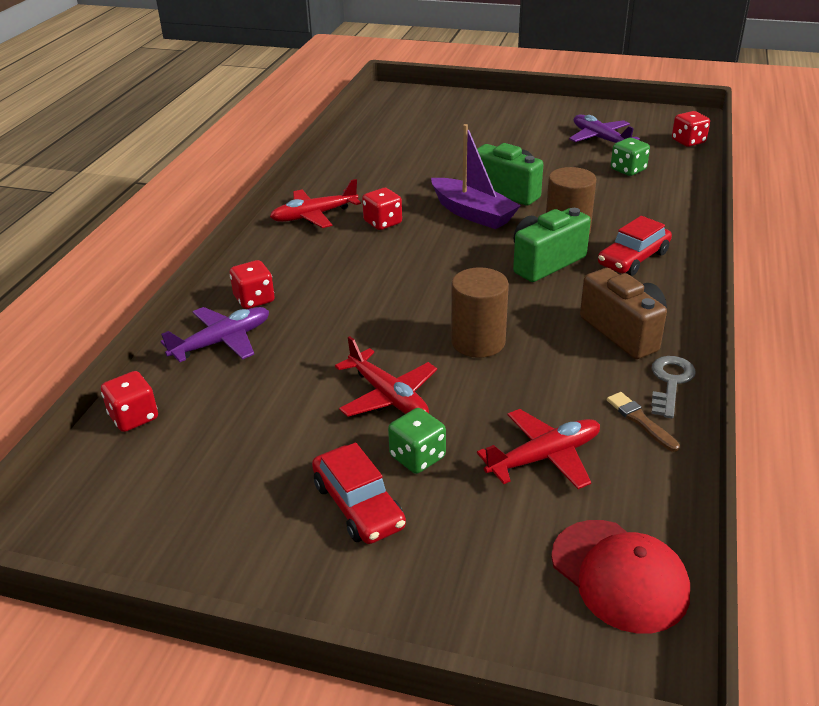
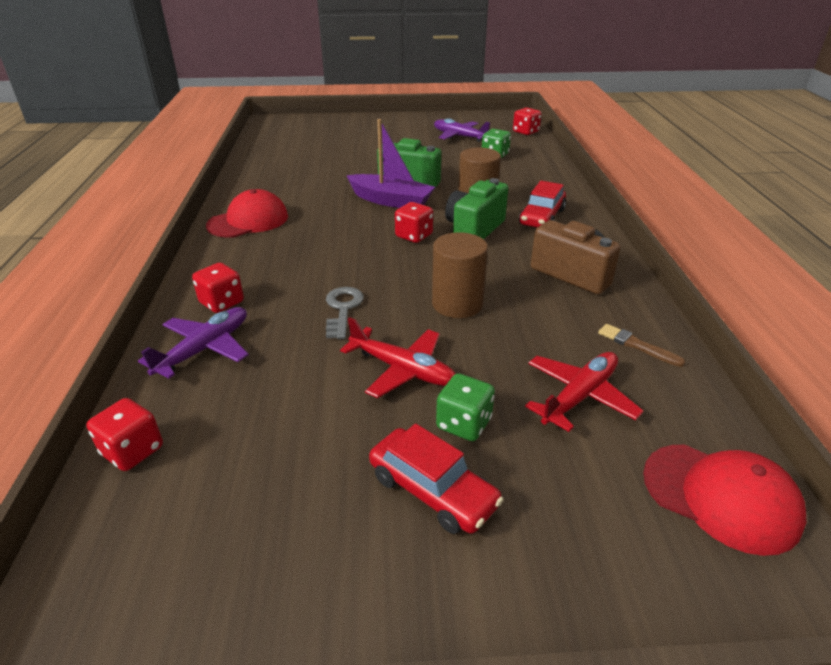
camera: 20 degrees left, 0 degrees up
red plane [270,179,361,228] -> red cap [206,189,288,238]
red dice [362,188,402,230] -> red dice moved to [395,202,433,243]
grey key [651,356,696,418] -> grey key moved to [326,287,364,339]

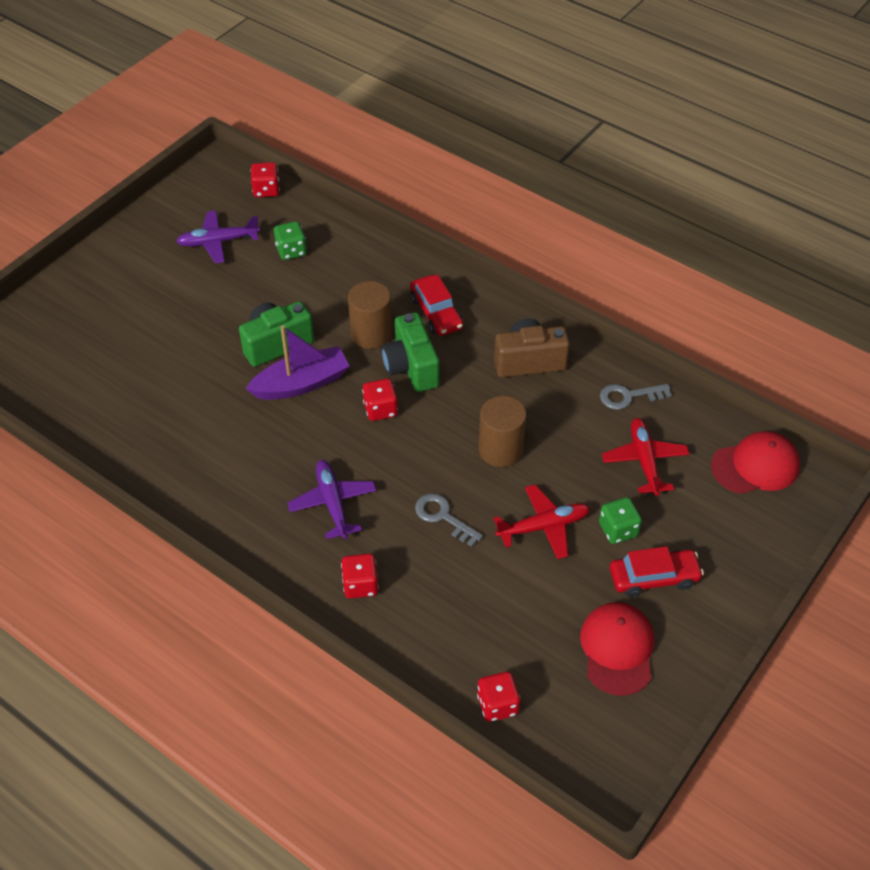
camera: 50 degrees left, 15 degrees up
purple plane [138,307,249,379] -> purple plane moved to [287,460,377,539]
red cap [206,189,288,238] -> red cap moved to [580,602,654,696]
brown brush [598,324,685,367] -> grey key [600,384,672,410]

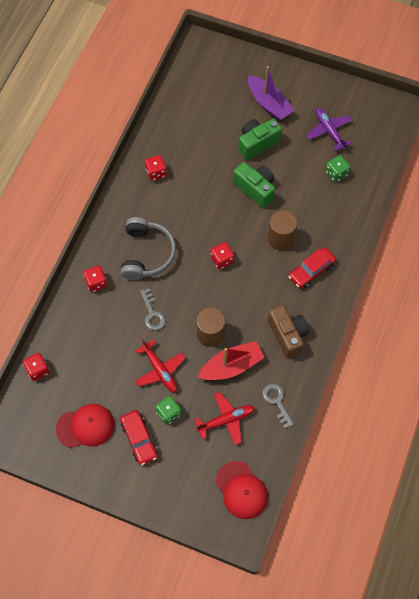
camera: 75 degrees right, 15 degrees up
purple boat [246,325,350,400] -> purple boat moved to [248,66,295,121]
red dice [251,162,280,197] -> red dice moved to [145,155,167,181]
purple plane [287,460,377,539] -> grey headphones [121,217,176,280]
green camera [382,312,439,392] -> green camera moved to [238,119,282,160]
grey key [415,493,483,547] -> grey key turned 135 degrees clockwise [140,288,166,331]
none -> red boat [198,341,265,380]

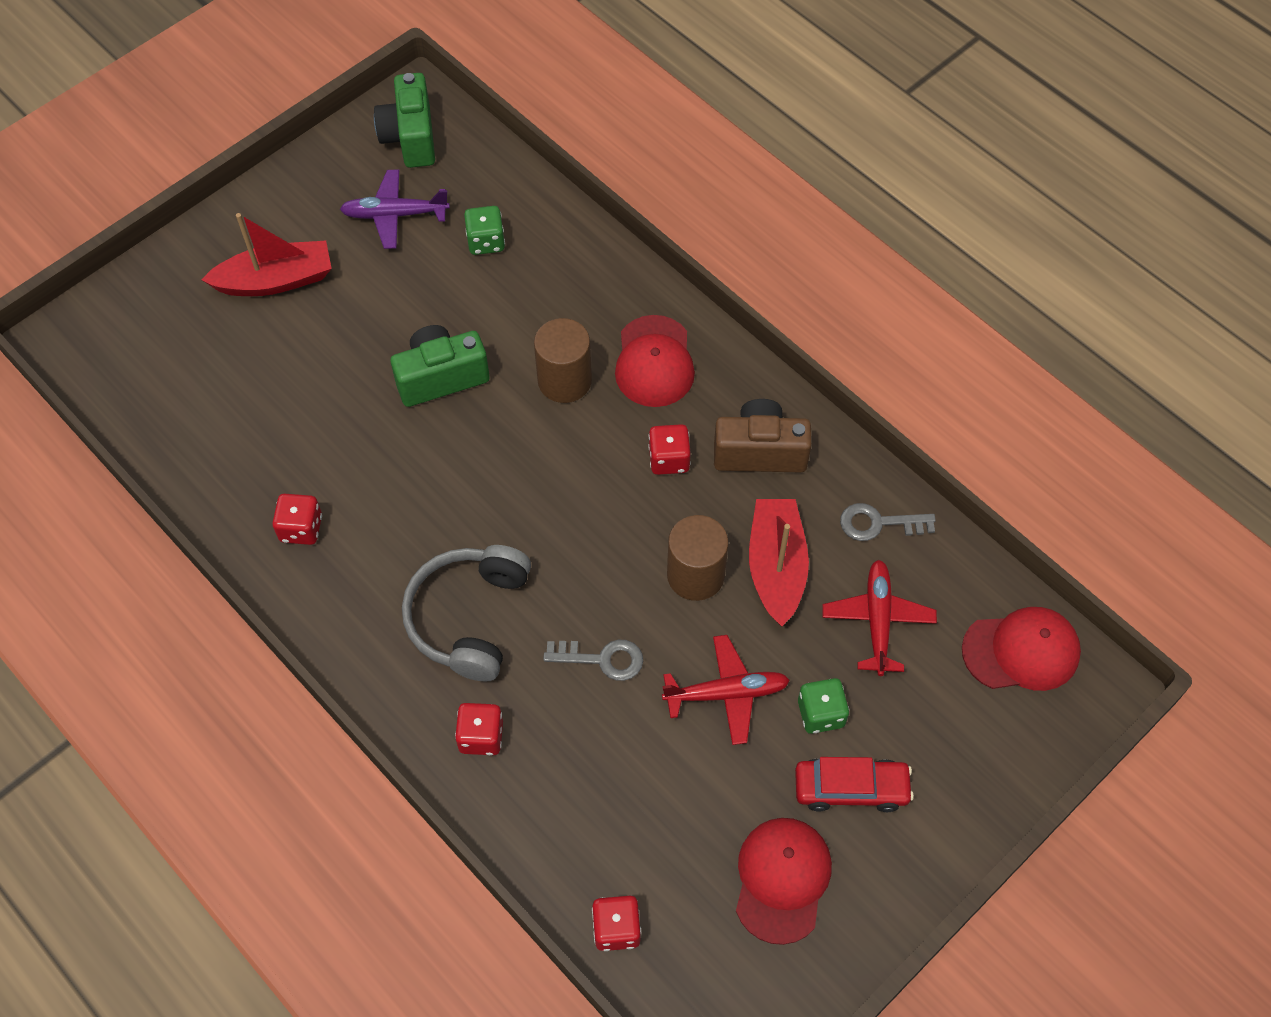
camera: 65 degrees left, 5 degrees down
grey headphones [121,217,176,280] -> grey headphones turned 105 degrees counterclockwise [402,545,531,682]
red dice [211,242,234,270] -> red dice moved to [648,424,691,475]
green camera [238,119,282,160] -> green camera moved to [374,73,435,168]
purple boat [248,66,295,121] -> red boat [201,213,332,296]
red car [288,247,336,288] -> red cap [615,315,695,407]

